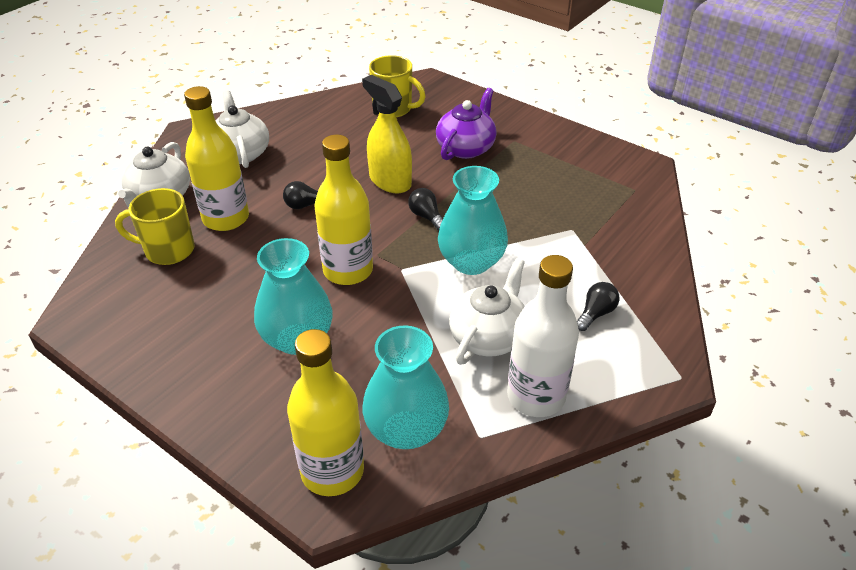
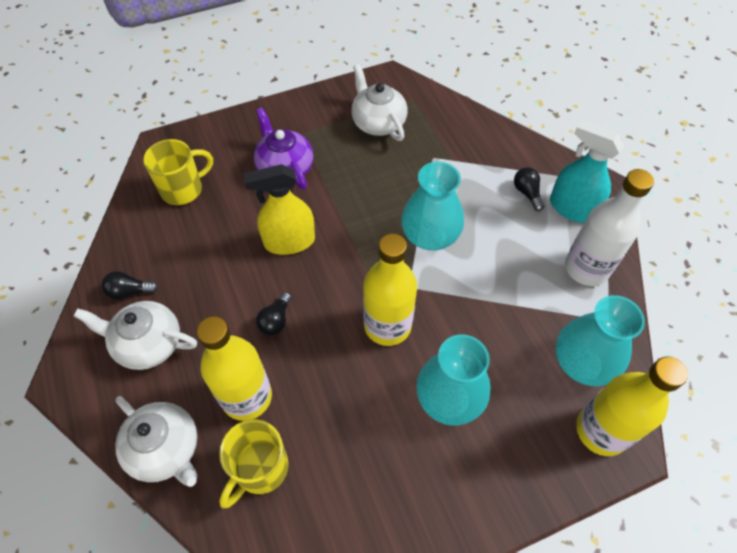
camera: 60 degrees left, 15 degrees up
black light bulb [408,188,443,231] -> black light bulb moved to [101,271,158,300]
white teapot [449,258,525,365] -> white teapot moved to [351,64,408,141]
none -> turquoise spray bottle [550,121,624,223]

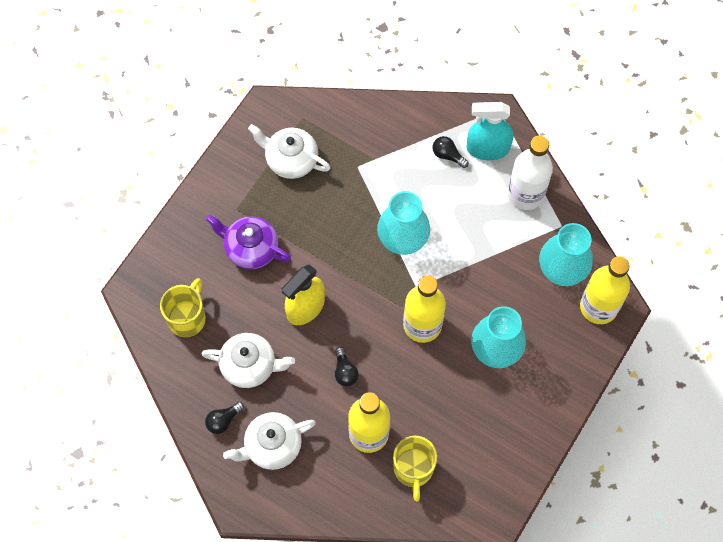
camera: 35 degrees left, 10 degrees up
white teapot [115,396,198,487] -> white teapot moved to [201,333,295,388]

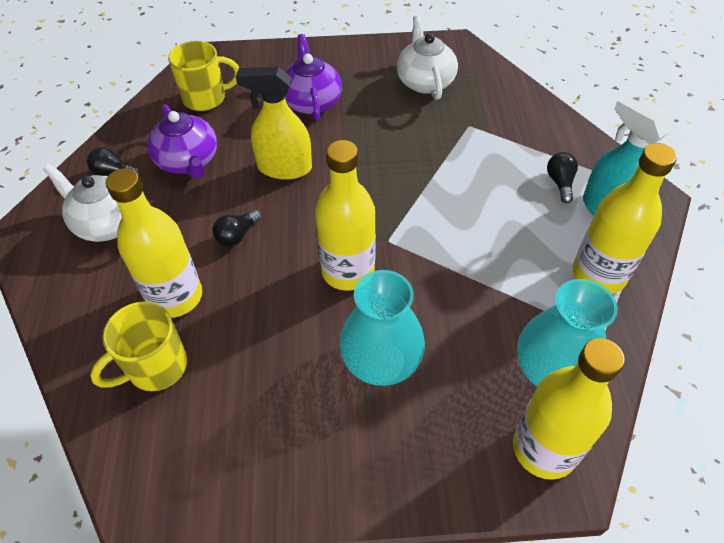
camera: 55 degrees right, 15 degrees down
white teapot [201,333,295,388] -> purple teapot [147,104,217,179]
turquoise vase [377,191,430,255] -> none
white bottle [508,136,553,210] -> yellow bottle [573,143,677,294]

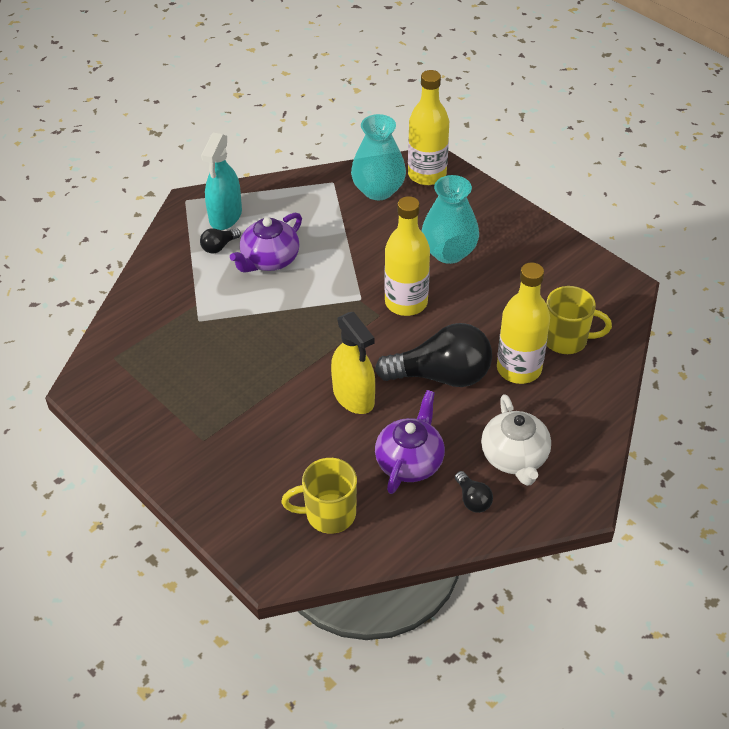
camera: 130 degrees left, 5 degrees down
yellow mug [168,41,239,111] -> yellow mug turned 45 degrees counterclockwise [281,458,357,534]
black light bulb [212,209,261,247] -> black light bulb [375,323,492,387], size x2.29
purple teapot [284,34,342,121] -> purple teapot moved to [230,213,302,272]
white teapot [397,15,458,100] -> none
yellow bottle [573,143,677,294] -> none

